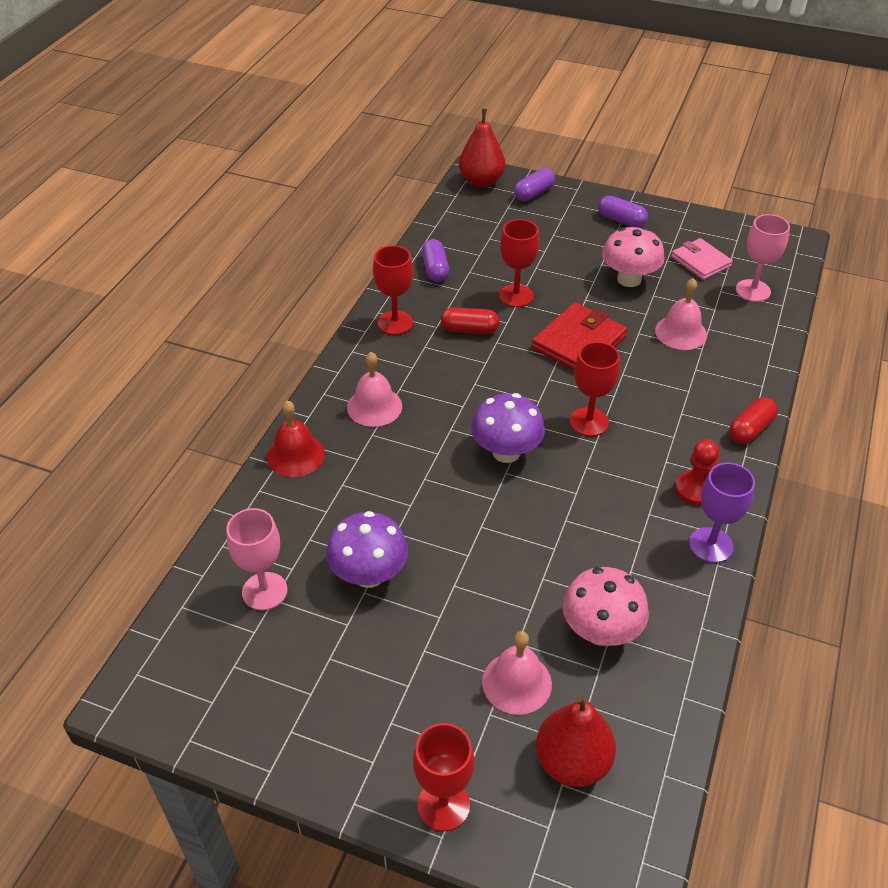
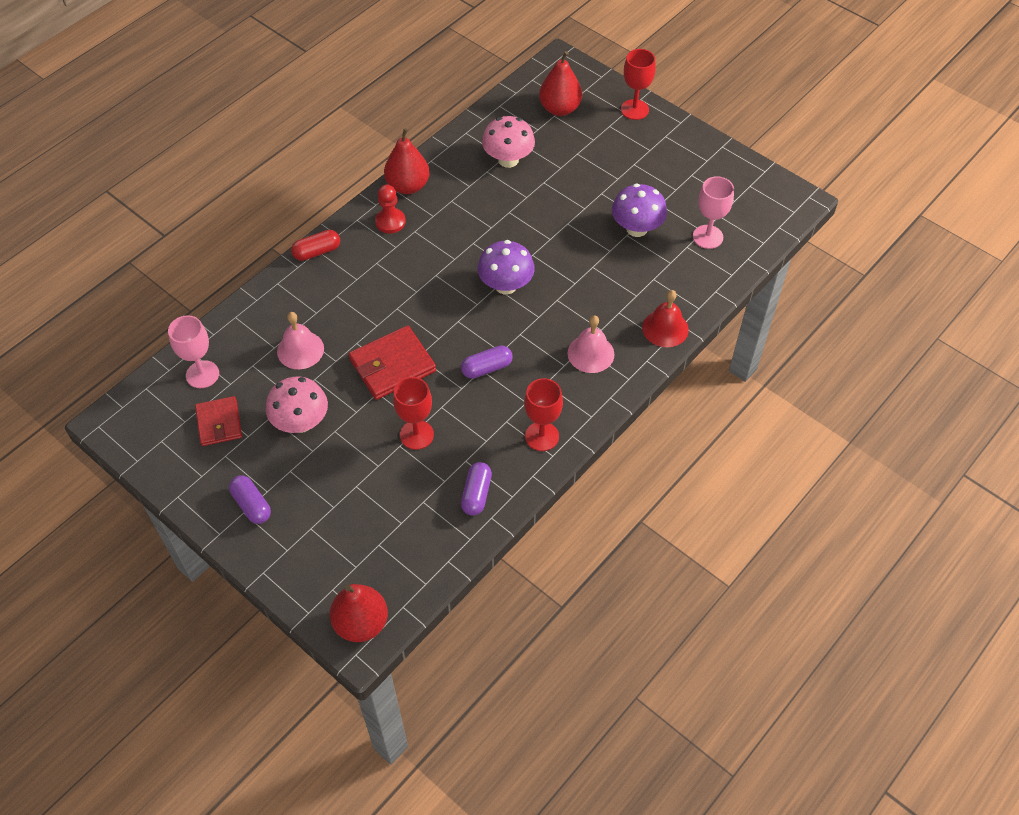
camera: 160 degrees left, 10 degrees up
red capsule [441,307,500,334] -> none
pink bell [482,631,552,715] -> none
purple capsule [514,168,555,201] -> purple capsule moved to [461,346,513,379]
red goblet [570,342,620,437] -> none
pink wallet [671,238,733,280] -> red wallet [195,396,242,446]
purple goblet [689,462,755,563] -> red pear [384,128,429,194]

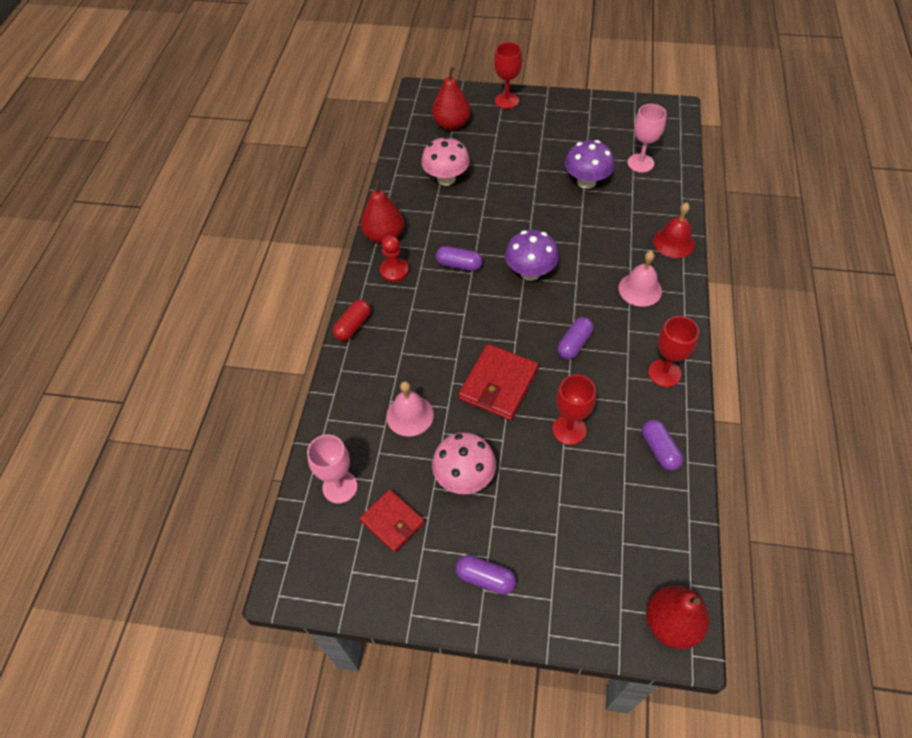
camera: 30 degrees left, 0 degrees up
none -> purple capsule [436,246,483,271]

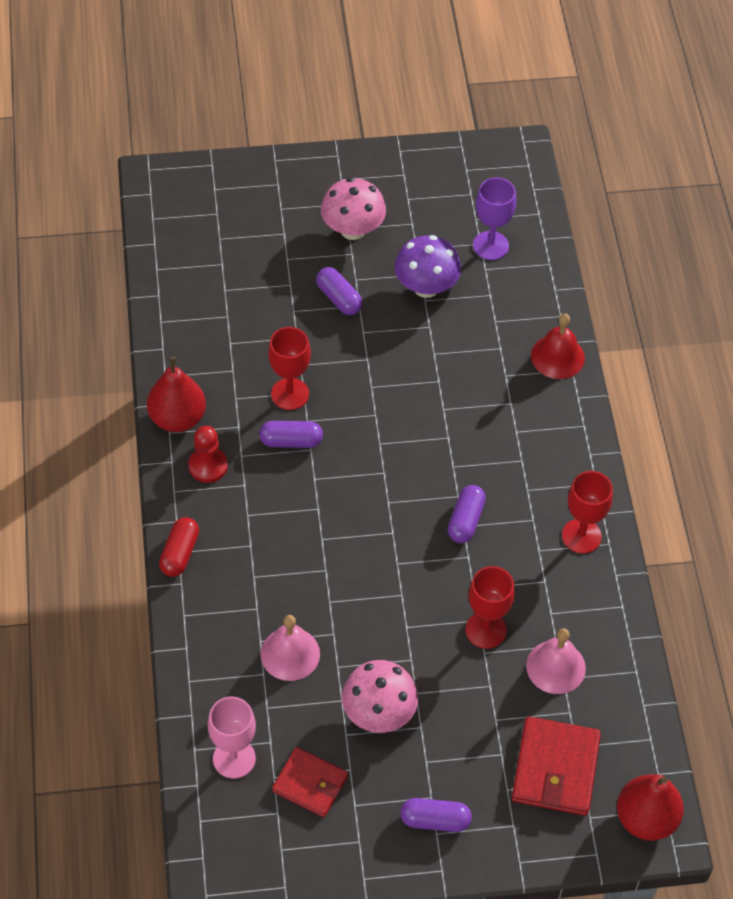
camera: 20 degrees left, 0 degrees up
pink mushroom [421,136,470,186] -> pink mushroom moved to [321,177,386,240]
red pear [432,67,470,131] -> none
red wallet [458,344,539,420] -> red wallet moved to [512,716,601,816]
red goblet [494,42,522,109] -> red goblet moved to [268,327,311,410]
purple mushroom [505,230,559,281] -> none
pink bell [618,251,662,307] -> pink bell moved to [526,628,586,694]
pink goblet [627,104,667,173] -> purple goblet [473,177,516,260]
purple capsule [642,419,683,471] -> purple capsule moved to [316,267,363,315]

